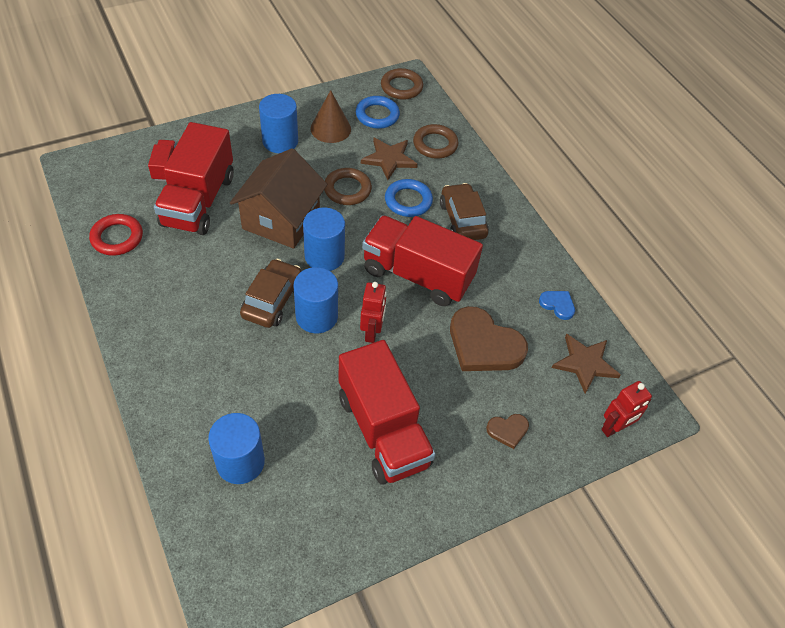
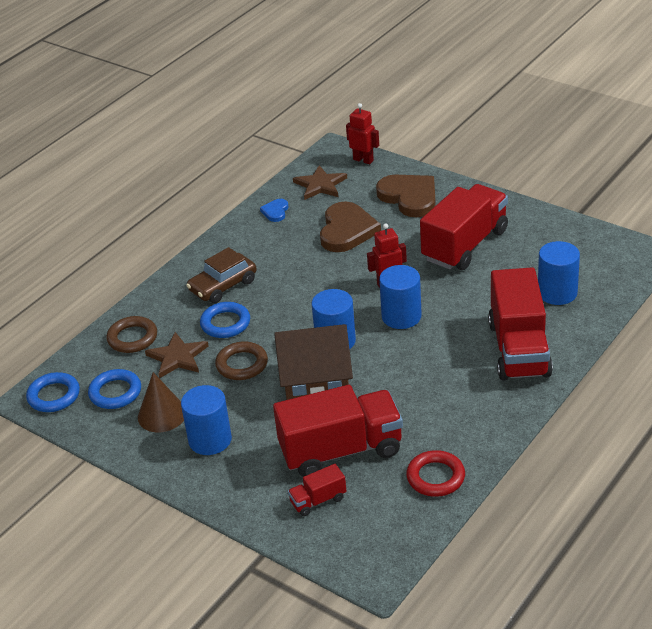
camera: 110 degrees left, 15 degrees down
brown car [240,259,302,328] -> none
red truck [362,215,483,306] -> red truck moved to [488,267,553,381]
brown ring [381,68,423,100] -> blue ring [26,372,80,412]
brown heart [486,414,529,449] -> brown heart [376,175,436,218], size x2.09

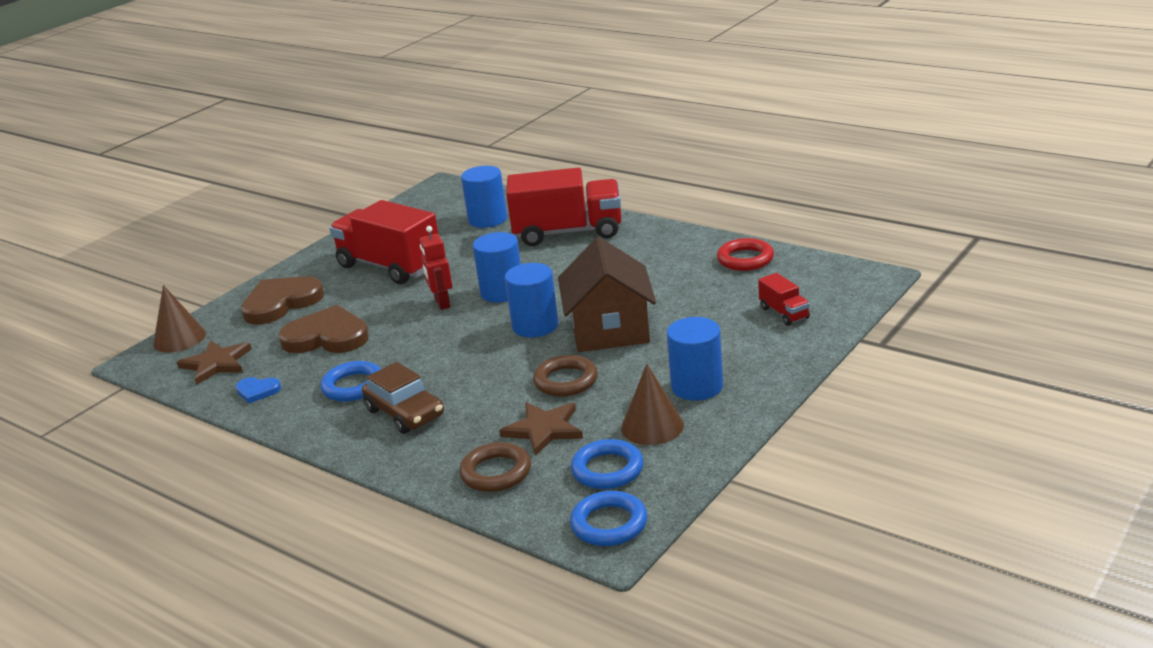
camera: 90 degrees left, 10 degrees down
blue ring [200,302,250,338] -> blue ring moved to [320,361,381,402]
red truck [273,385,403,477] -> none
red robot [346,103,379,164] -> brown cone [153,285,206,353]

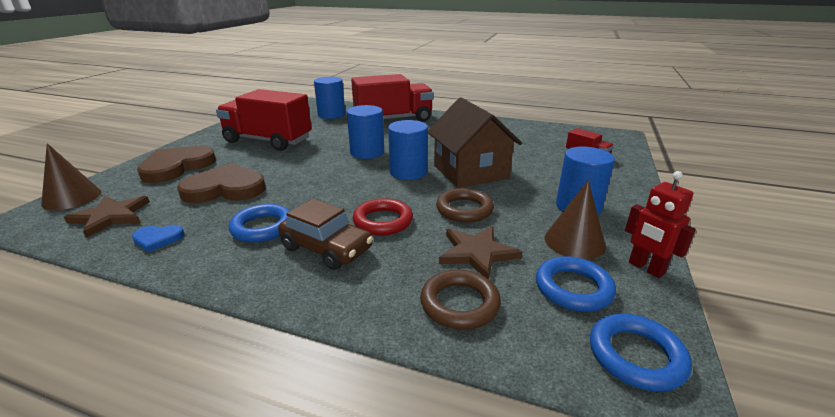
camera: 20 degrees left, 0 degrees up
red robot [420,226,452,310] -> red robot moved to [625,171,696,278]
red ring [717,238,774,271] -> red ring moved to [353,198,413,235]

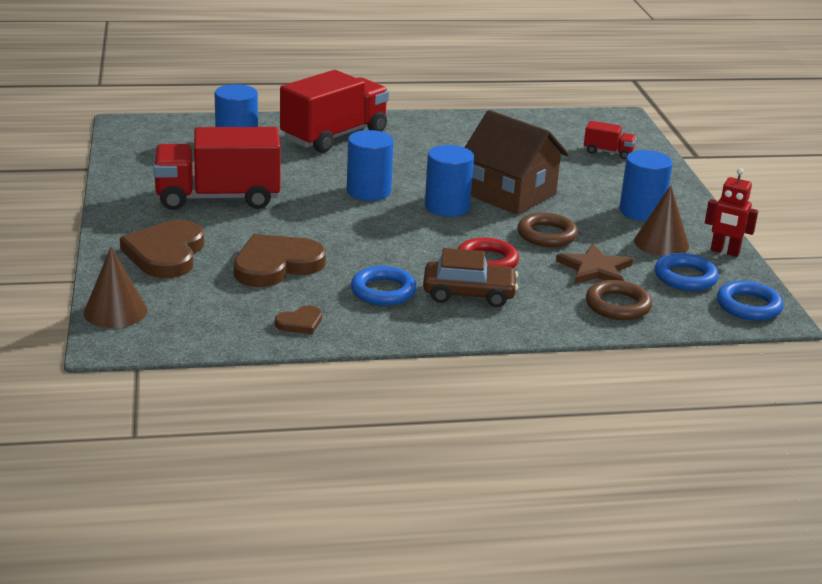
camera: 30 degrees left, 0 degrees up
brown star [64,196,150,238] -> none
blue heart [132,225,184,252] -> brown heart [275,305,322,334]

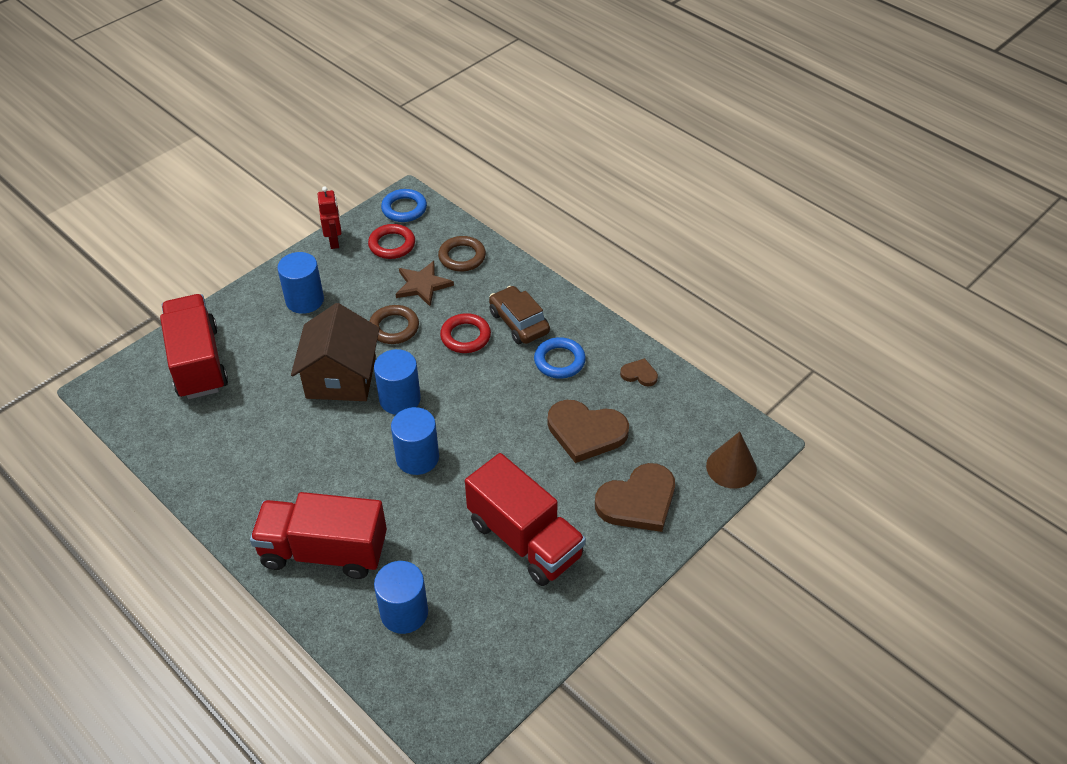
camera: 125 degrees left, 20 degrees up
red truck [584,121,637,159] -> red truck [160,294,228,399], size x2.25
brown cone [634,185,689,256] -> none
blue ring [655,253,719,291] -> red ring [368,224,415,259]

